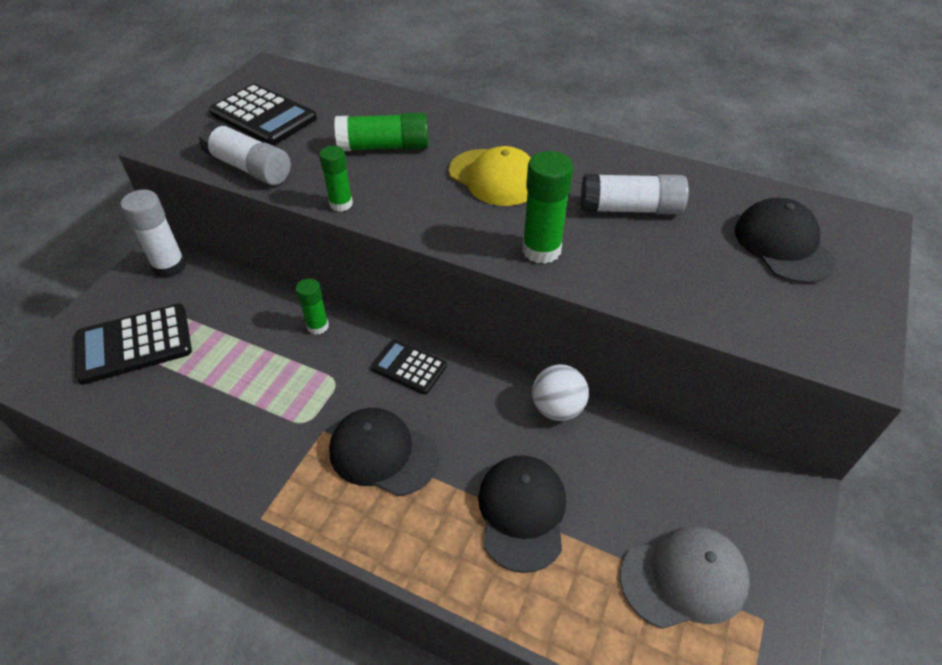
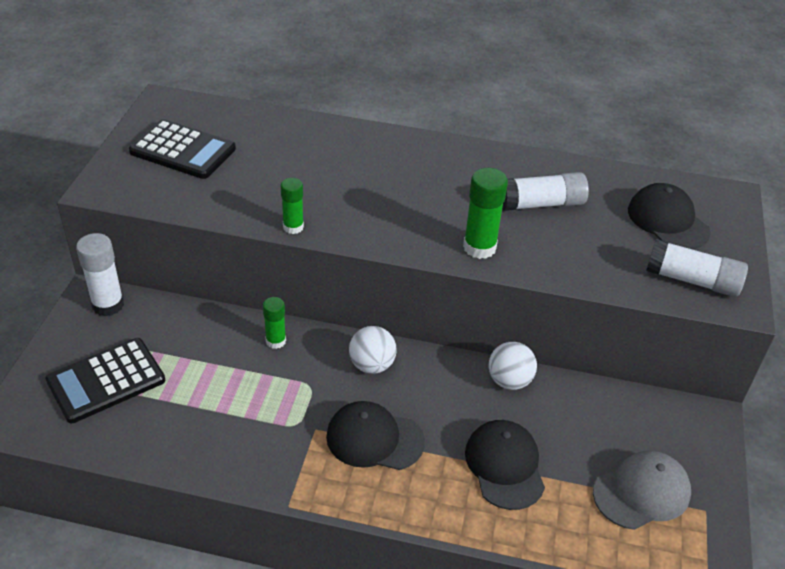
camera: 15 degrees left, 5 degrees down
white glue stick [199,121,291,185] -> white glue stick moved to [646,239,748,297]
green glue stick [334,113,429,151] -> none
black calculator [371,339,447,395] -> white ball [349,326,397,374]
yellow cap [449,146,531,206] -> none

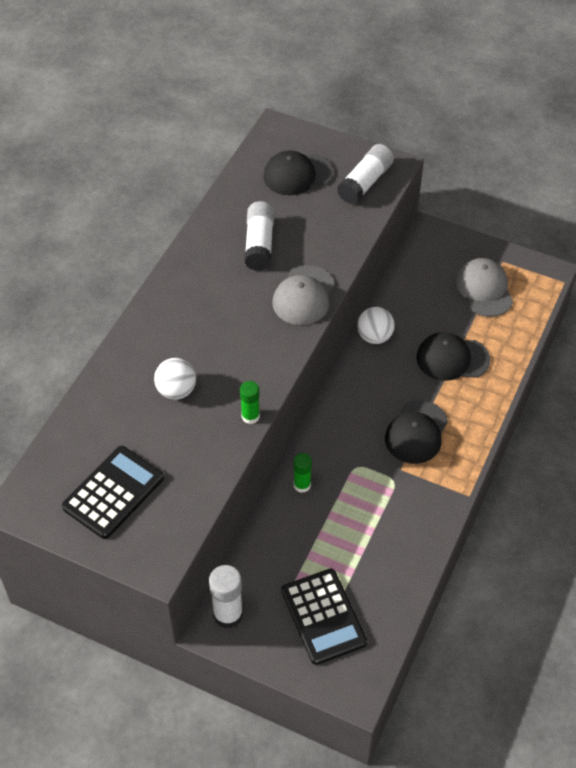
camera: 75 degrees left, 10 degrees up
white ball [349,326,397,374] -> white ball moved to [154,358,196,400]
green glue stick [463,168,508,259] -> grey cap [273,265,335,325]

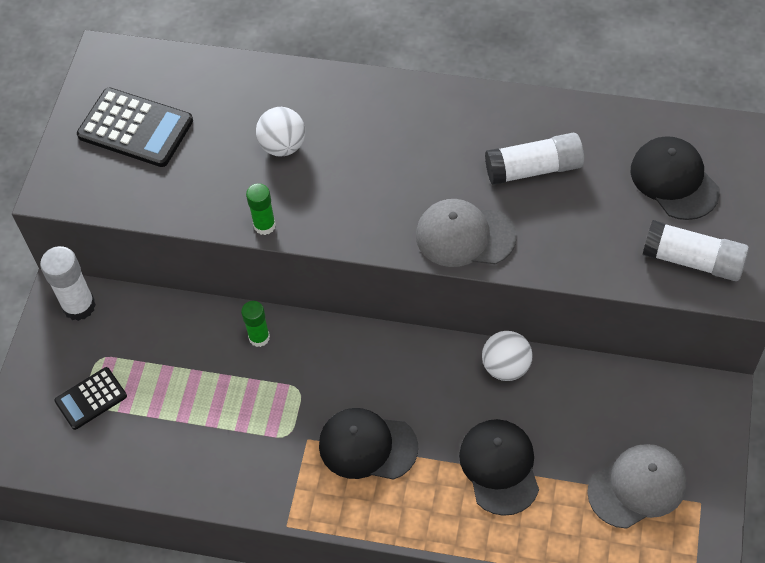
camera: 80 degrees right, 5 degrees up
black calculator [281,569,367,665] -> black calculator [54,367,127,430], size x0.60

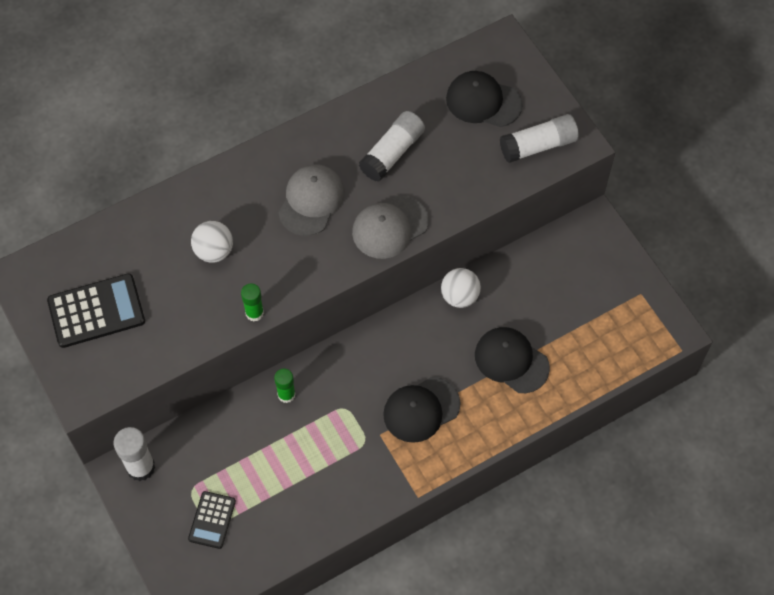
camera: 45 degrees left, 5 degrees up
grey cap [587,444,687,529] -> grey cap moved to [278,164,345,236]

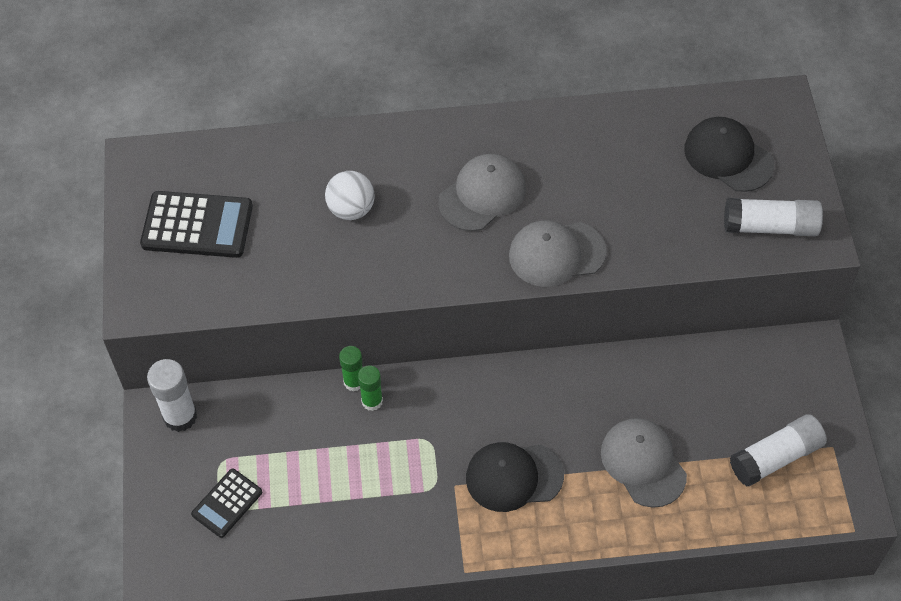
camera: 25 degrees right, 5 degrees down
green glue stick [241,283,264,322] -> green glue stick moved to [339,346,362,392]
white glue stick [359,111,425,182] -> white glue stick moved to [730,414,827,487]
white ball [441,268,481,308] -> none
black cap [475,327,550,393] -> grey cap [601,418,687,508]

